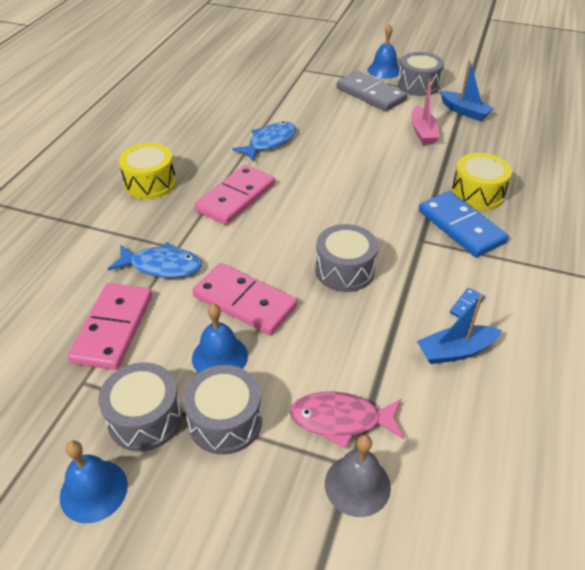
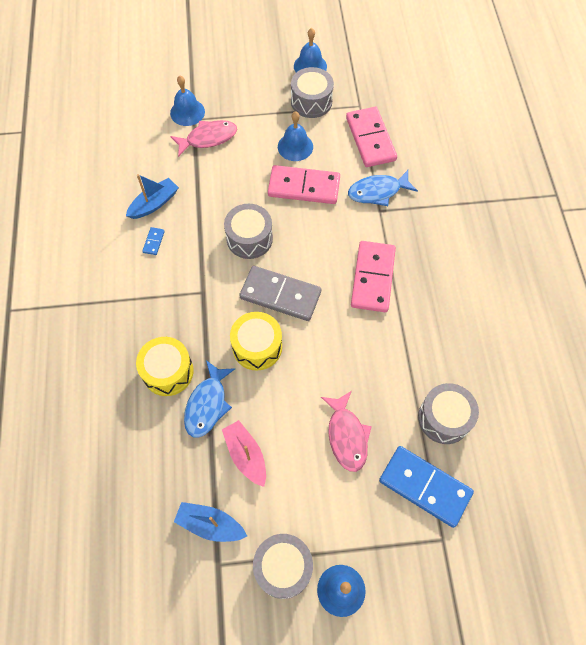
camera: 155 degrees right, 20 degrees up
yellow drum [119,143,176,199] -> yellow drum moved to [230,312,282,371]
grey drum [183,365,262,455] -> grey drum moved to [418,383,479,444]
blue fish [232,122,296,161] -> blue fish moved to [184,360,235,438]
grey bell [325,435,391,517] -> blue bell [170,76,205,126]
grey domino [337,71,407,111] -> grey domino moved to [239,266,321,321]
blue domino [419,191,508,257] -> blue domino moved to [379,446,474,528]
none -> pink fish [321,391,372,472]

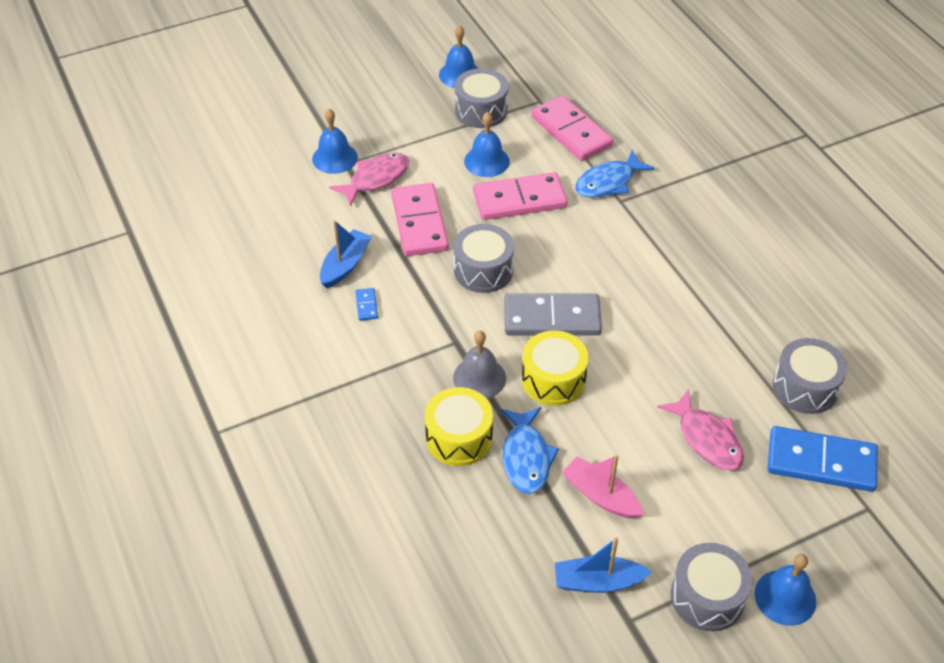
camera: 20 degrees left, 15 degrees down
pink domino [351,241,396,312] -> pink domino moved to [391,183,449,256]
none -> grey bell [453,331,506,399]

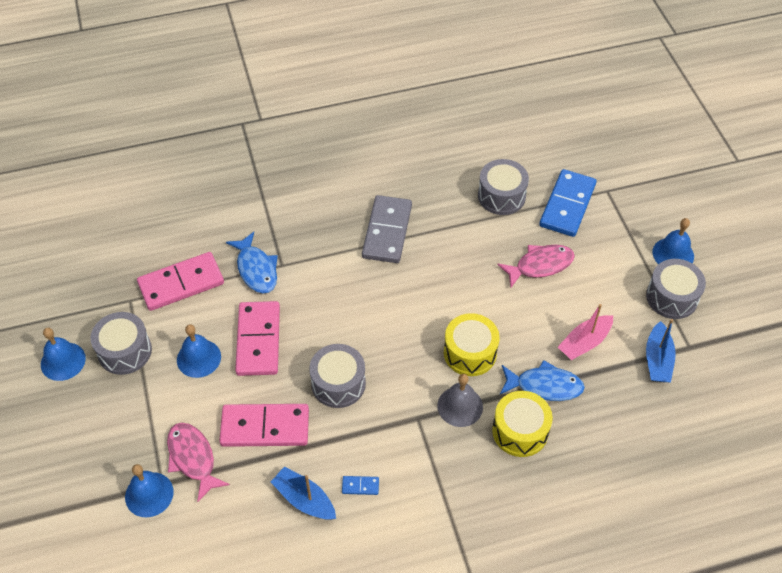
camera: 80 degrees left, 5 degrees up
grey domino [504,294,602,336] -> grey domino moved to [362,195,412,263]

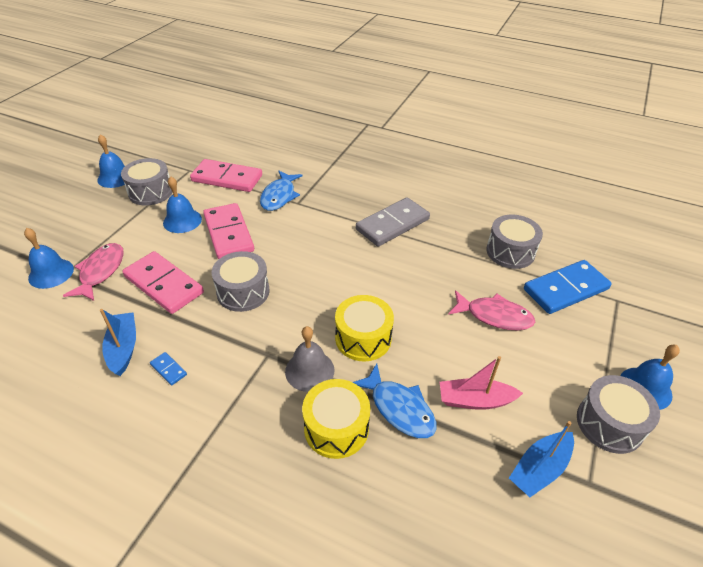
camera: 40 degrees right, 10 degrees down
pink domino [235,301,280,376] -> pink domino turned 60 degrees counterclockwise [203,203,254,259]

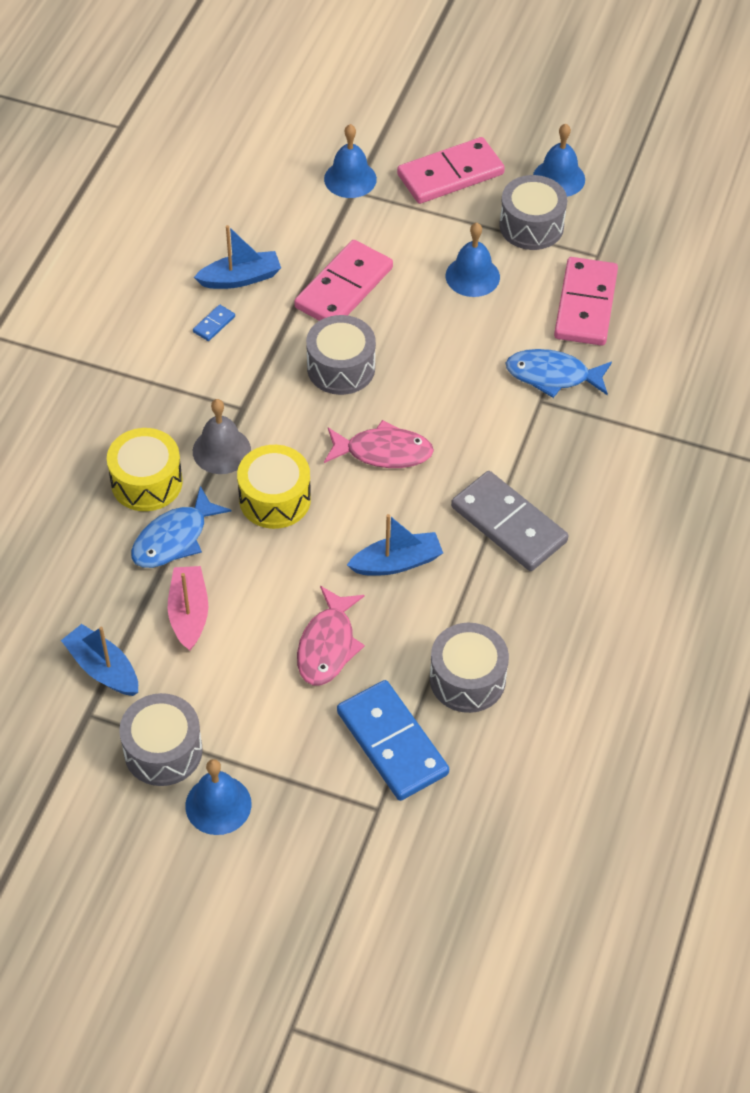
camera: 85 degrees right, 10 degrees up
pink fish [63,243,124,301] -> pink fish moved to [324,420,434,468]
pink domino [203,203,254,259] -> pink domino moved to [397,137,505,204]
none -> blue boat [347,514,443,576]

